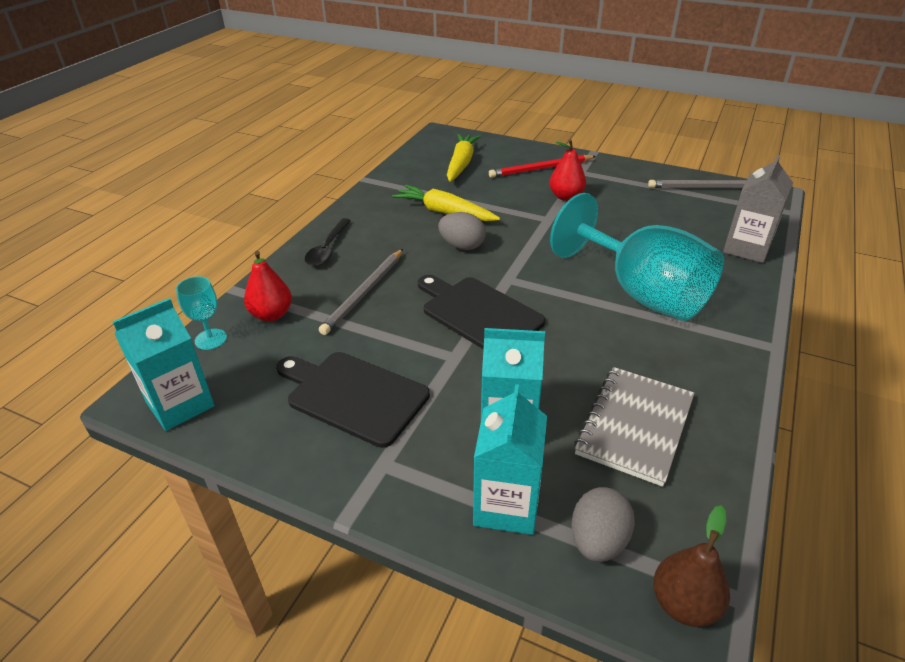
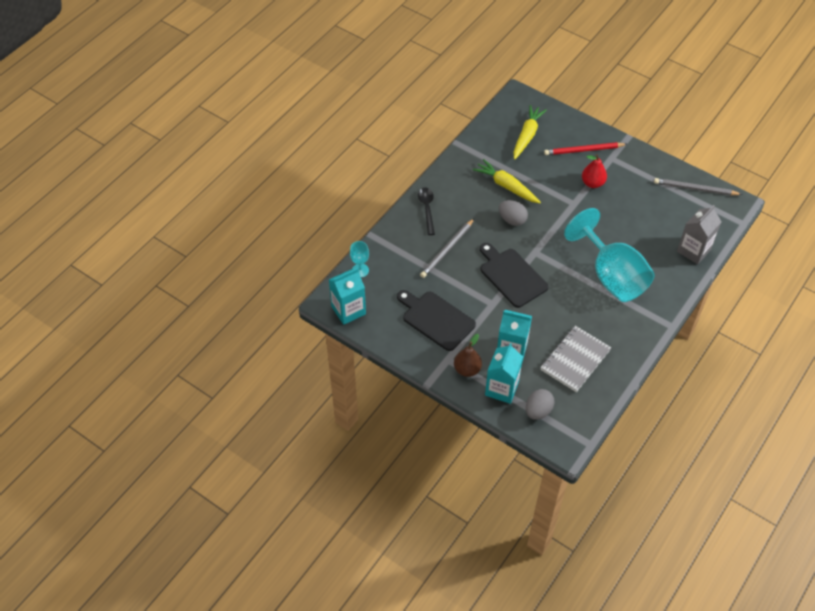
camera: 10 degrees right, 15 degrees up
red pear [244,251,292,321] -> none
black spoon [305,218,351,266] -> black spoon turned 150 degrees clockwise [418,187,435,235]
brown pear [653,505,730,627] -> brown pear moved to [454,334,482,377]

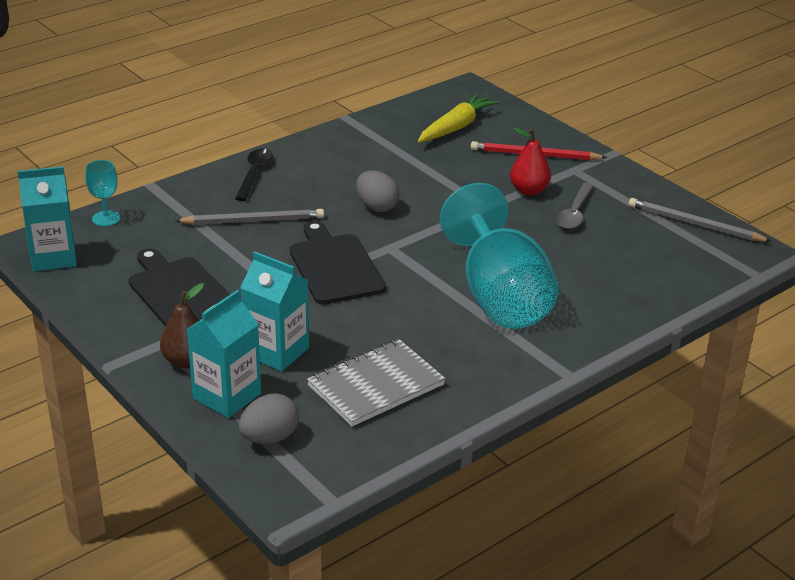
camera: 15 degrees right, 20 degrees down
grey pencil [420,219,474,278] -> grey pencil turned 150 degrees counterclockwise [175,209,324,225]
yellow carrot [473,159,541,203] -> none
grey carton [677,205,722,264] -> none
none -> grey spoon [556,183,594,229]

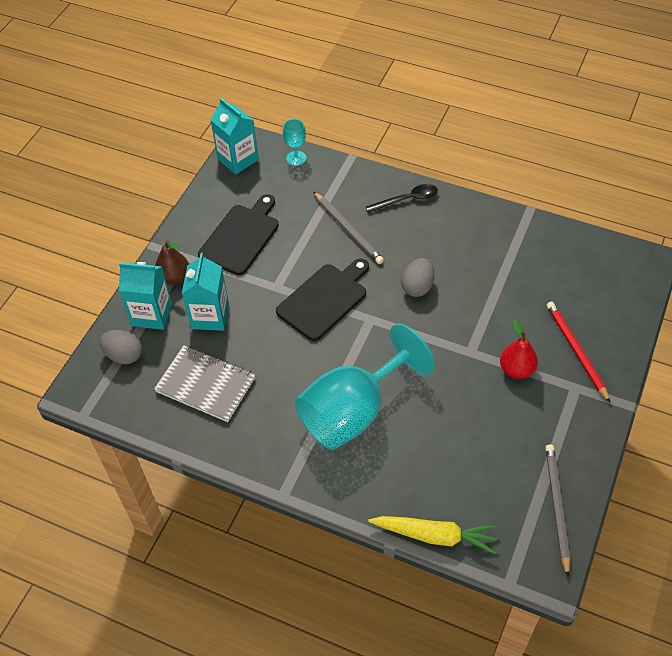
camera: 65 degrees right, 20 degrees up
yellow carrot [418,94,499,142] -> yellow carrot moved to [368,516,498,554]
grey spoon [556,183,594,229] -> none

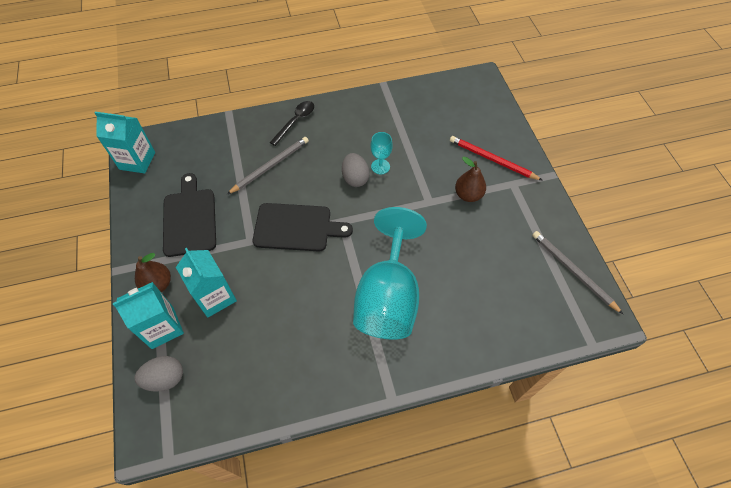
camera: 40 degrees left, 5 degrees up
grey notebook [154,345,255,422] -> none
black cutting board [276,259,369,341] -> black cutting board turned 90 degrees clockwise [252,203,353,252]
turquoise goblet [283,119,307,166] -> turquoise goblet moved to [371,132,393,174]
grey pencil [314,192,384,264] -> grey pencil turned 60 degrees counterclockwise [227,137,309,194]
yellow carrot [368,516,498,554] -> none
red pear [500,320,538,379] -> brown pear [455,156,486,202]

